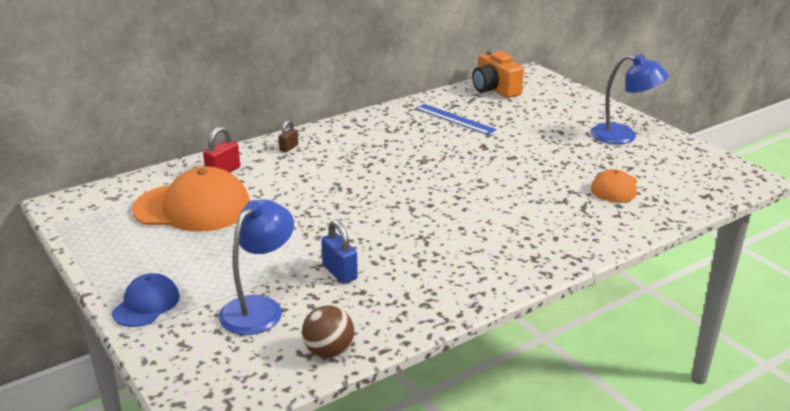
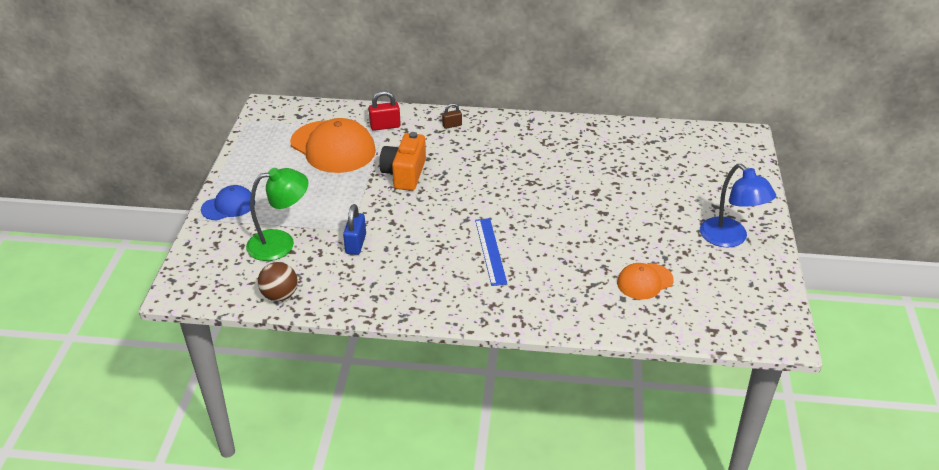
camera: 40 degrees right, 10 degrees up
blue lamp [219,199,294,335] -> green lamp [246,168,308,261]
blue ruler [416,104,497,135] -> blue ruler moved to [475,218,507,286]
orange camera [472,50,524,98] -> orange camera moved to [379,132,426,191]

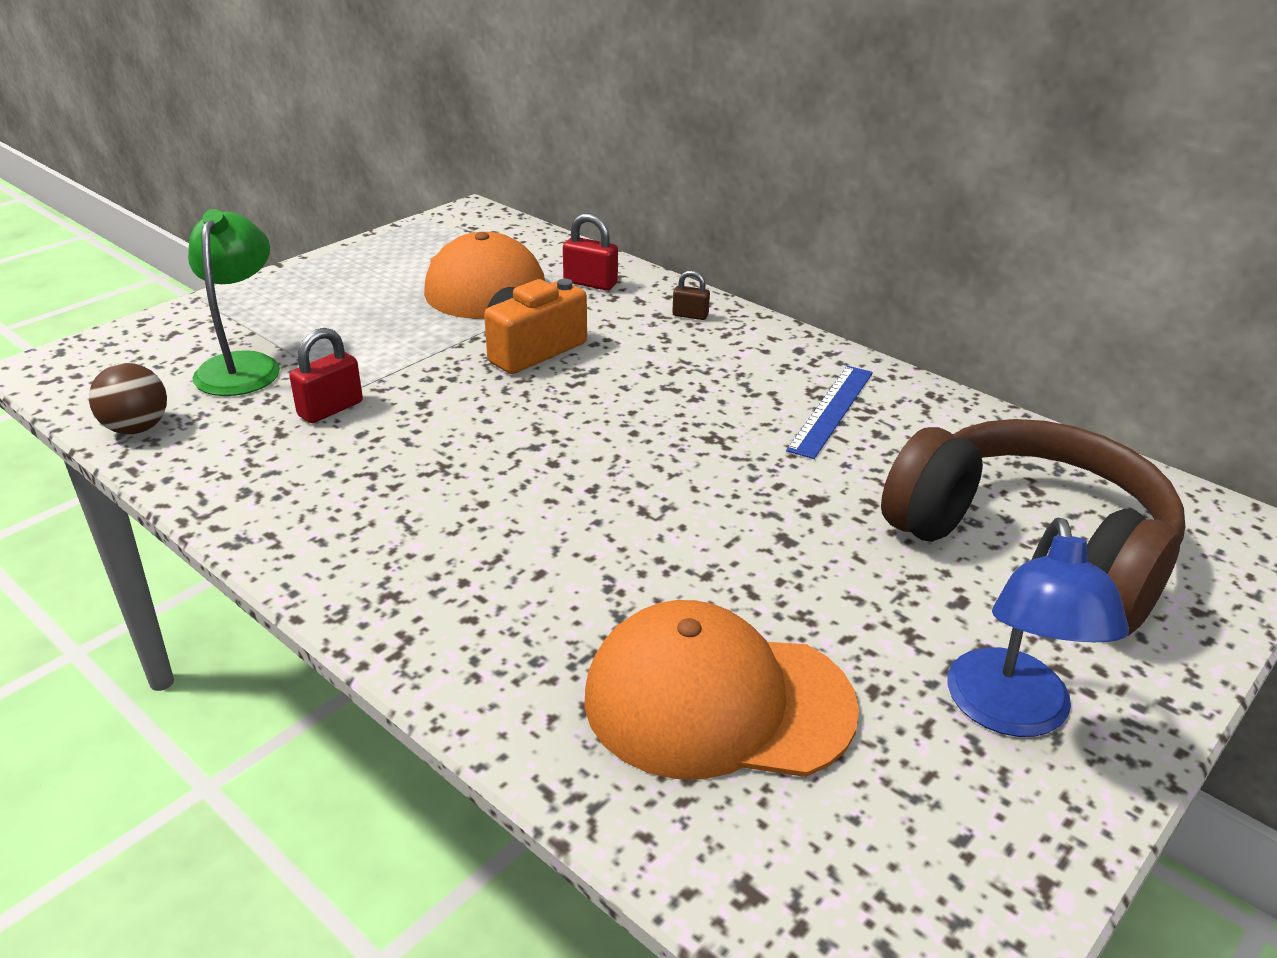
camera: 35 degrees right, 5 degrees down
blue cap [201,185,251,221] -> none
green lamp [246,168,308,261] -> green lamp turned 105 degrees counterclockwise [188,209,280,396]
blue padlock [343,204,366,255] -> red padlock [289,328,363,423]
blue ruler [475,218,507,286] -> blue ruler moved to [786,366,873,459]
orange cap [617,263,674,300] -> orange cap [584,600,859,779], size x1.86
none -> brown headphones [881,419,1185,636]

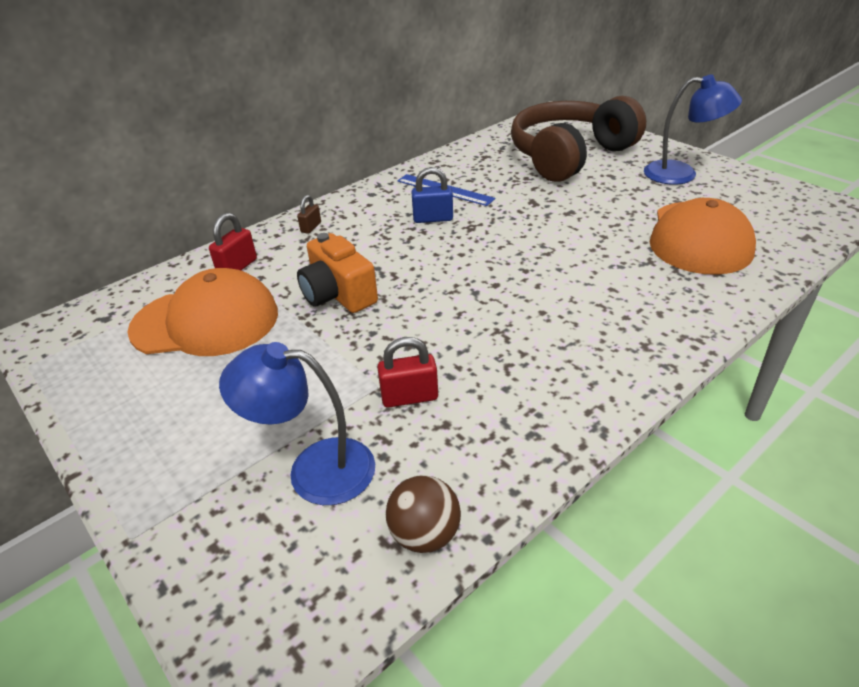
camera: 80 degrees left, 5 degrees up
green lamp [188,209,280,396] -> blue lamp [219,342,375,505]
red padlock [289,328,363,423] -> red padlock turned 60 degrees counterclockwise [377,337,438,408]
none -> blue padlock [412,167,453,223]

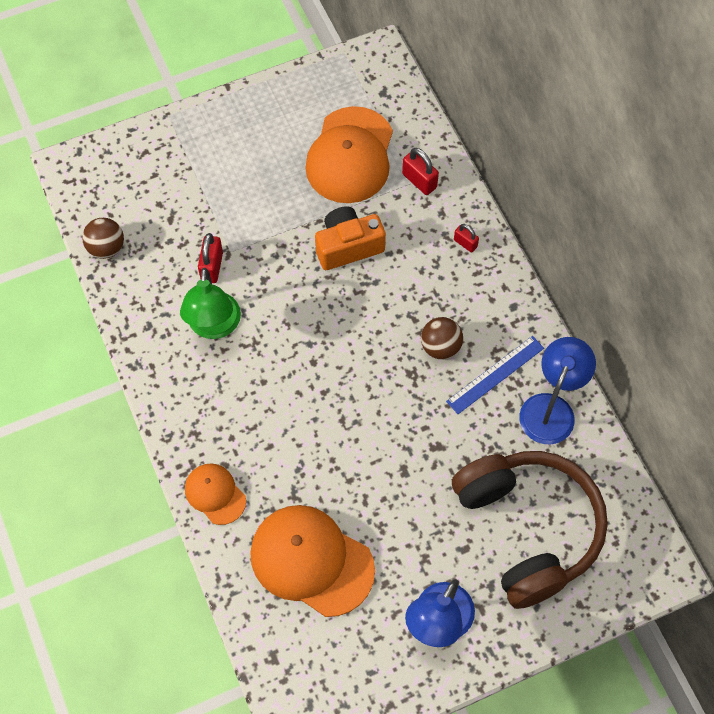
camera: 105 degrees right, 25 degrees up
blue lamp [219,342,375,505] -> blue lamp moved to [519,337,596,444]
brown padlock [297,195,321,234] -> red padlock [454,224,479,252]
blue padlock [412,167,453,223] -> brown ball [421,317,463,360]
none -> green lamp [180,268,241,339]
none -> orange cap [185,464,246,525]

